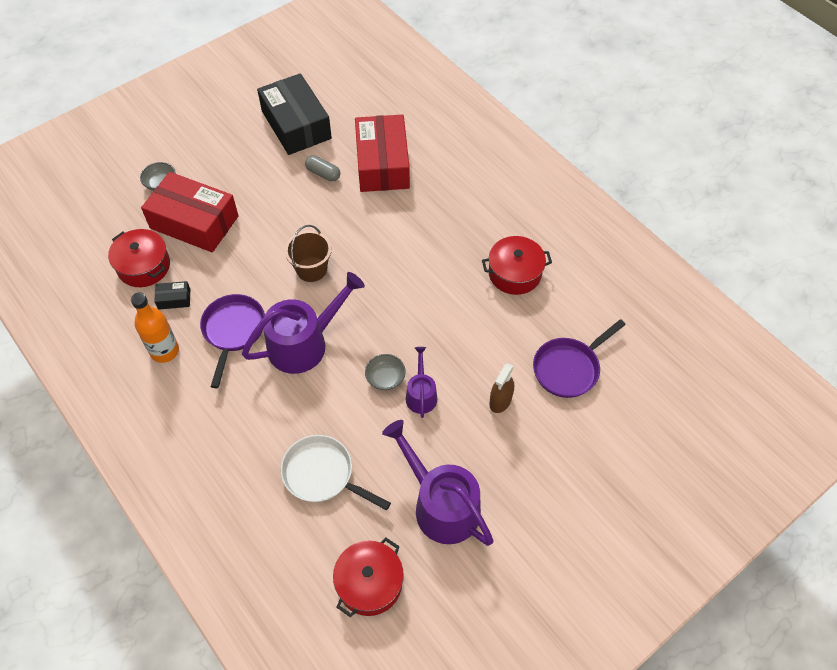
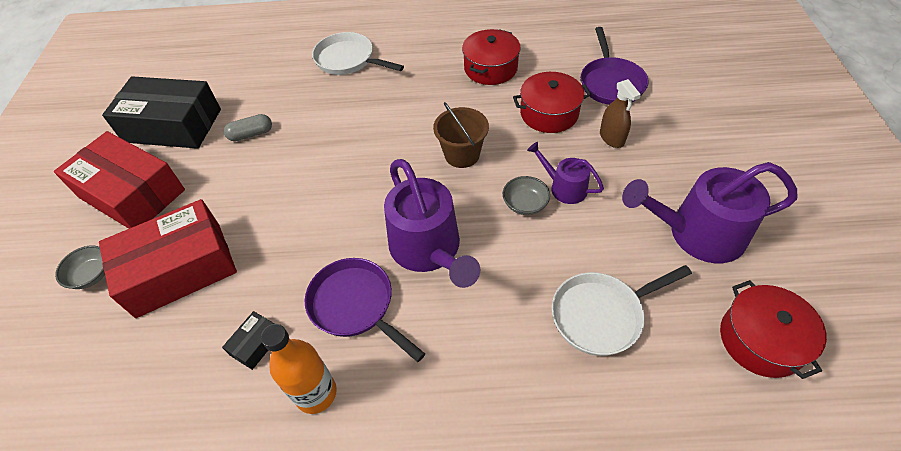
camera: 50 degrees left, 5 degrees down
red pot [108,229,170,287] -> red pot moved to [513,72,591,133]
purple watering can [242,272,365,374] -> purple watering can turned 150 degrees clockwise [384,159,480,288]
brown bucket [285,225,332,282] -> brown bucket moved to [433,102,489,168]
red box [355,114,410,192] -> red box moved to [54,131,185,229]
none -> white pan [312,32,404,75]

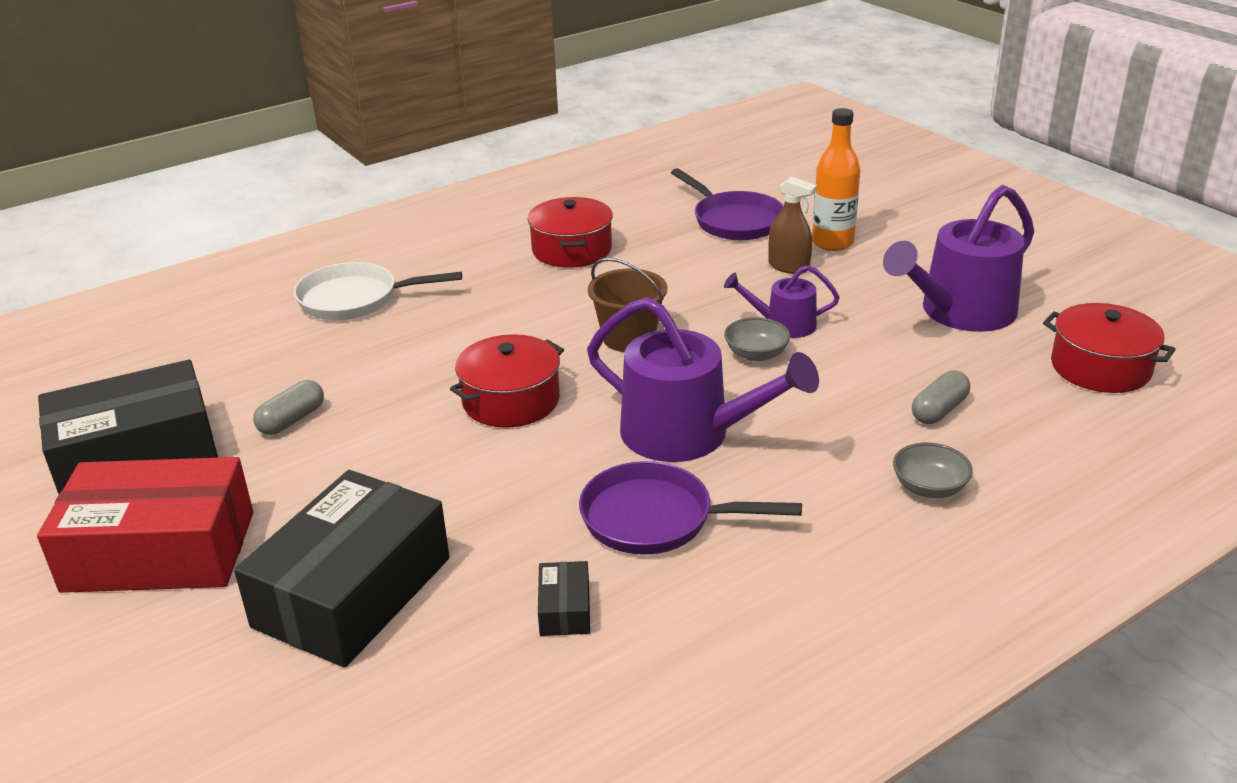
camera: 35 degrees left, 20 degrees down
grey bowl [55,245,105,289] -> grey bowl moved to [893,443,973,498]
red box [99,199,237,318] -> black box [234,470,449,668]
orange bottle [261,324,337,414] -> orange bottle moved to [812,108,860,251]
red pot [513,72,591,133] -> red pot moved to [450,334,564,428]
white pan [552,265,692,356] -> grey capsule [912,370,970,424]

